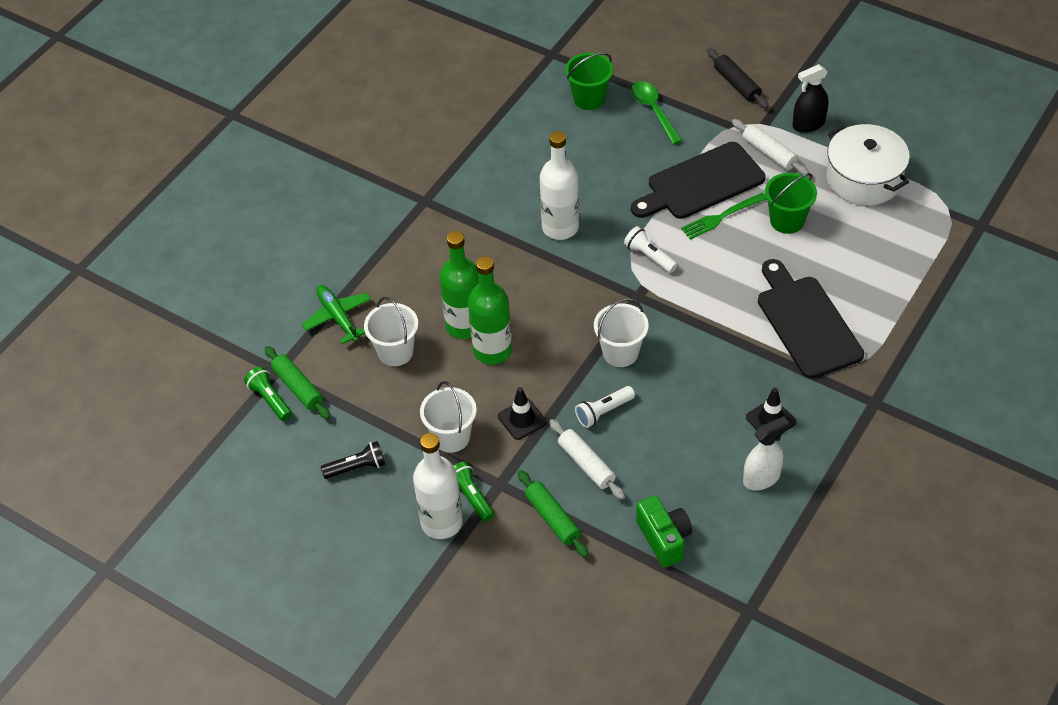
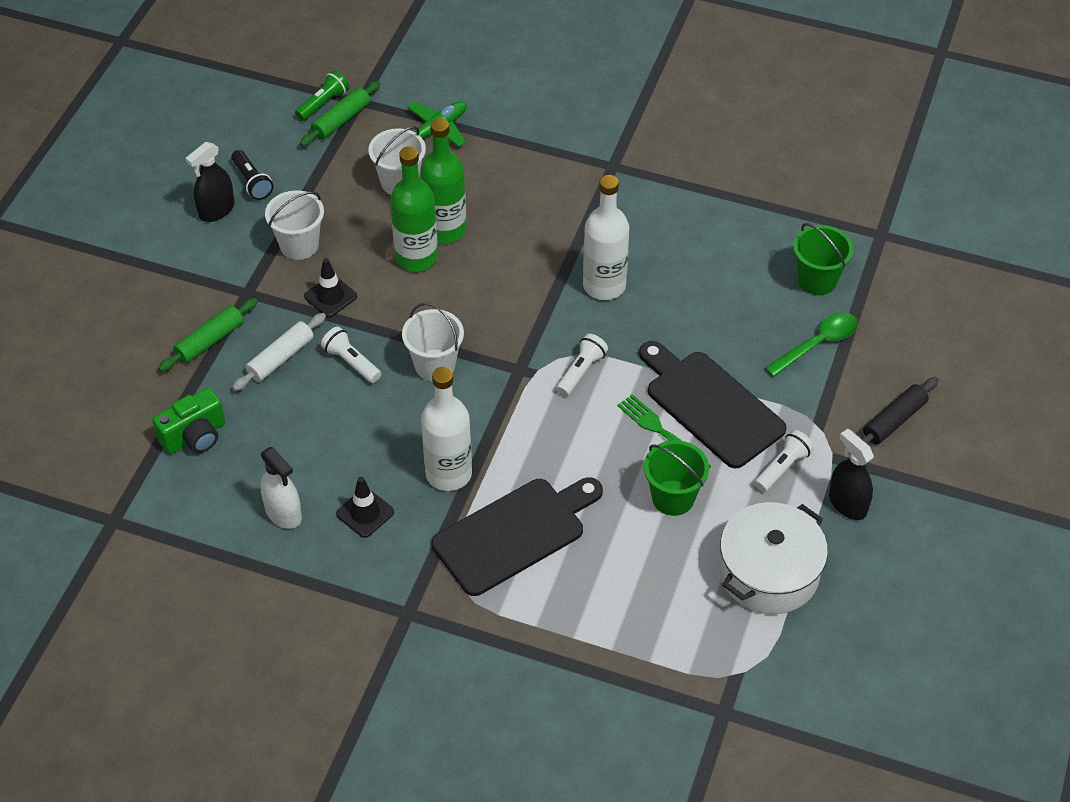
camera: 75 degrees right, 0 degrees up
white bottle [413,433,463,539] -> white bottle moved to [421,367,472,491]
green flashlight [454,462,495,522] -> none
white rolling pin [732,119,809,175] -> white flashlight [754,430,814,492]
none -> black spray bottle [186,142,235,222]

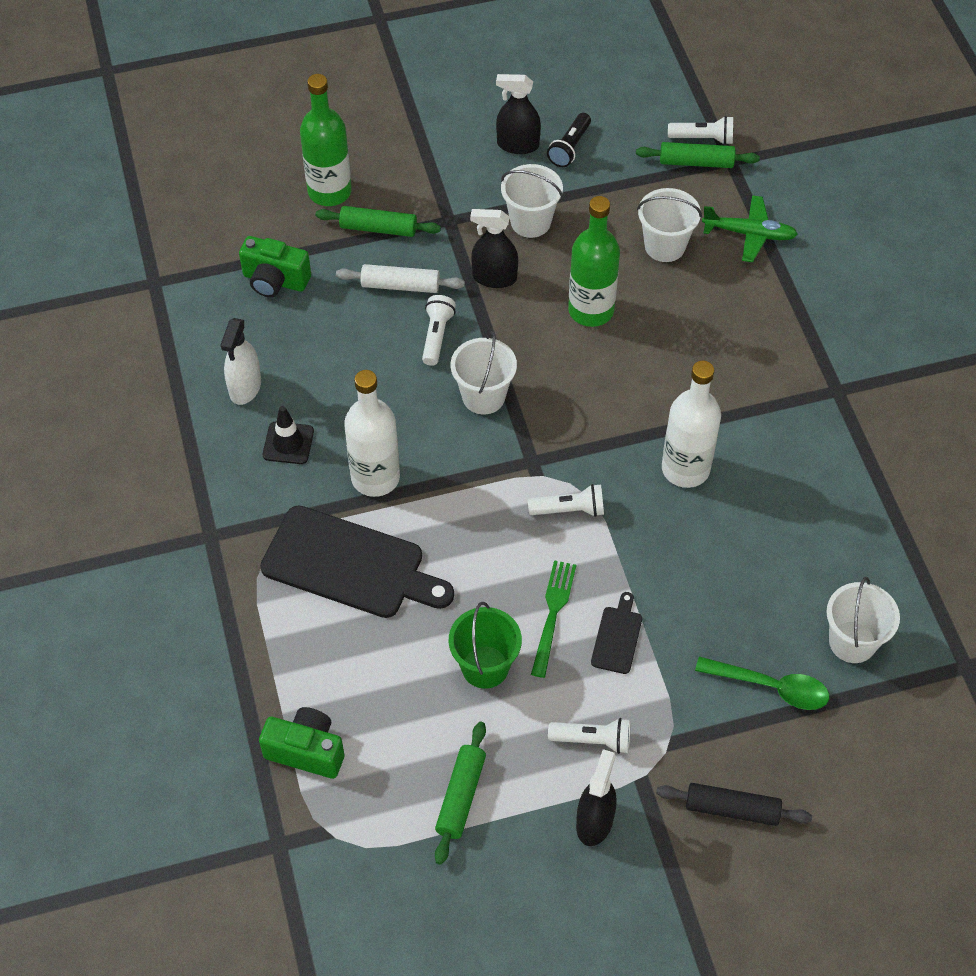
camera: 55 degrees right, 5 degrees up
green flashlight [295,70,349,121] -> white flashlight [668,116,733,145]
black traffic cone [304,258,357,317] -> black spray bottle [470,209,518,288]
green bottle [421,118,467,243] -> green bottle moved to [300,74,352,206]
black cutting board [639,341,787,468] -> black cutting board [591,592,642,674], size x0.45
white pot [719,502,828,614] -> green rolling pin [435,721,486,865]
green bucket [793,223,854,295] -> white bucket [826,577,900,663]
none -> green camera [259,707,344,779]

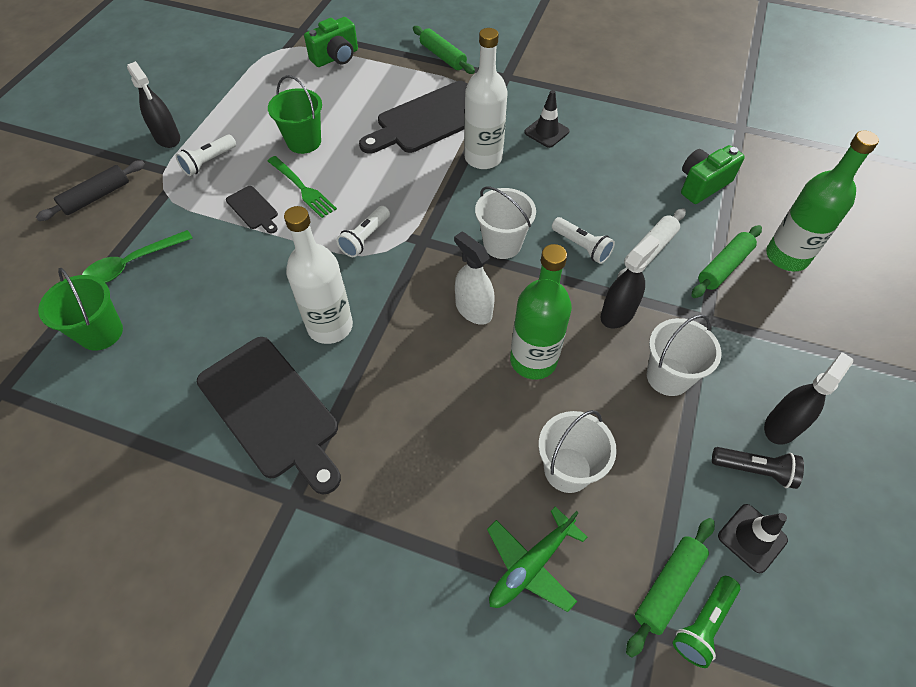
camera: 125 degrees right, 0 degrees up
white spray bottle [221,318,261,405] -> white spray bottle moved to [454,231,495,325]
green rolling pin [435,721,486,865] -> green rolling pin moved to [413,26,475,74]
black flashlight [547,113,591,167] -> black flashlight turned 135 degrees clockwise [712,447,804,489]
white flashlight [668,116,733,145] -> green flashlight [673,576,740,668]
white bucket [826,577,900,663] -> green bucket [38,268,123,351]
none -> black cutting board [197,337,341,495]
none -> black traffic cone [718,504,788,573]

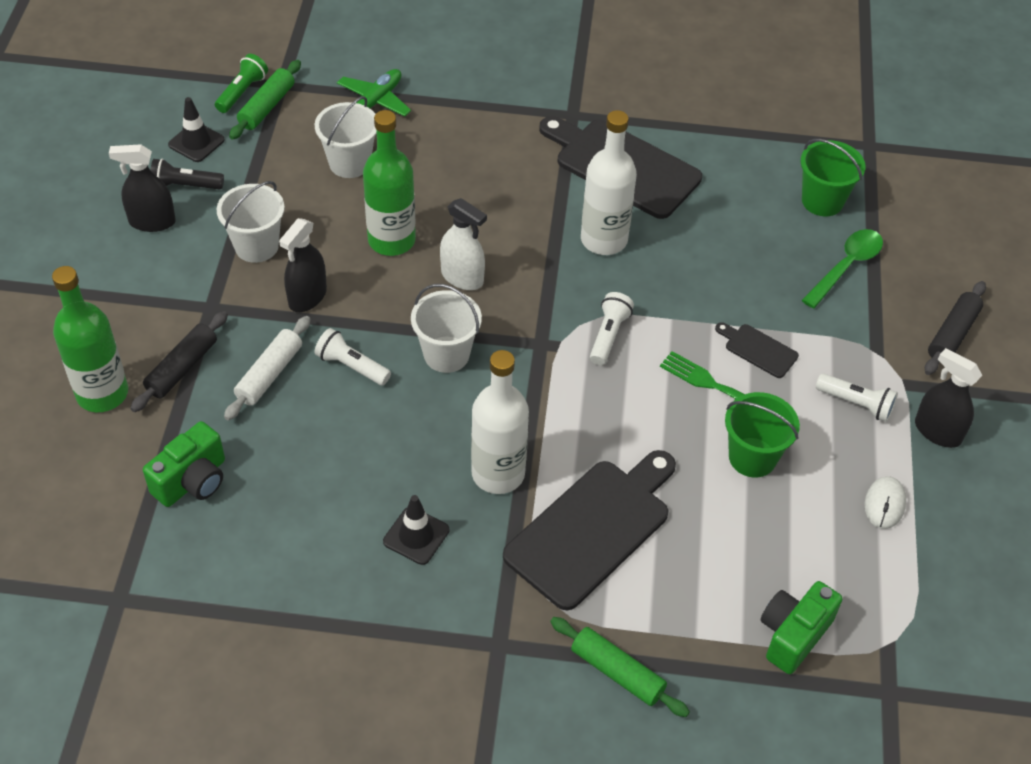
camera: 165 degrees right, 5 degrees down
white flashlight [176,135,236,176] -> white flashlight turned 90 degrees clockwise [816,373,898,422]
green rolling pin [692,225,762,298] -> black rolling pin [130,311,228,412]
black spray bottle [764,352,853,444] -> black spray bottle turned 60 degrees clockwise [109,144,176,232]
none -> white mouse [864,476,906,529]

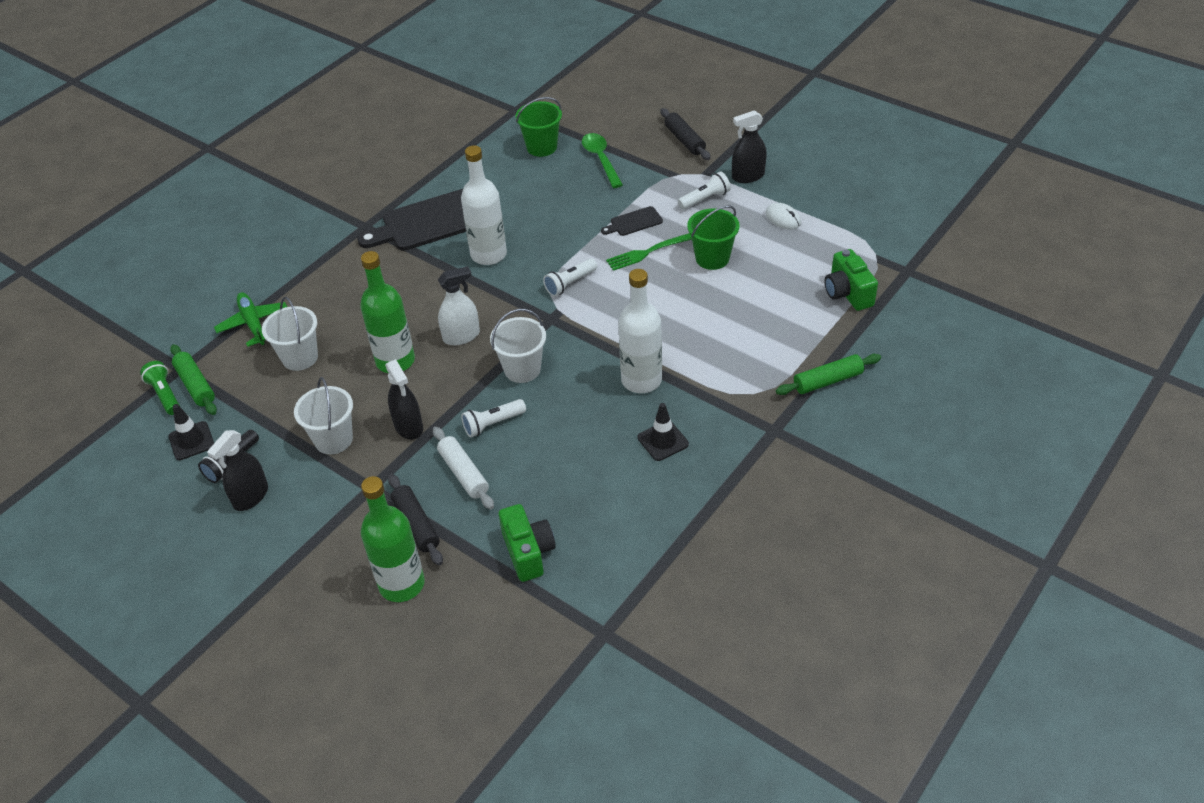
camera: 55 degrees left, 5 degrees down
black cutting board [503,450,676,610] -> none
white flashlight [590,292,634,365] -> white flashlight turned 90 degrees counterclockwise [543,258,597,296]

